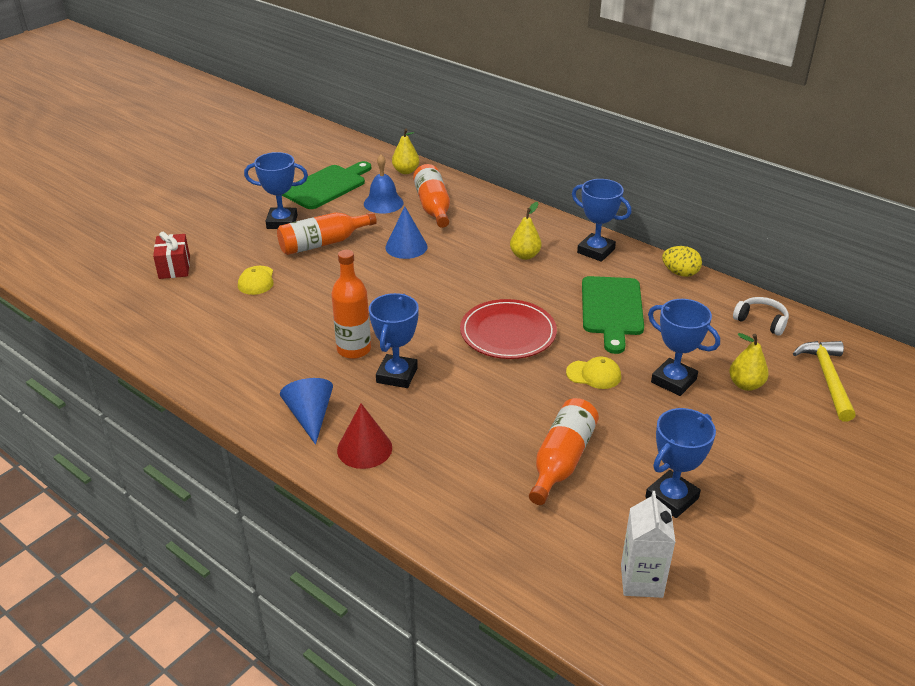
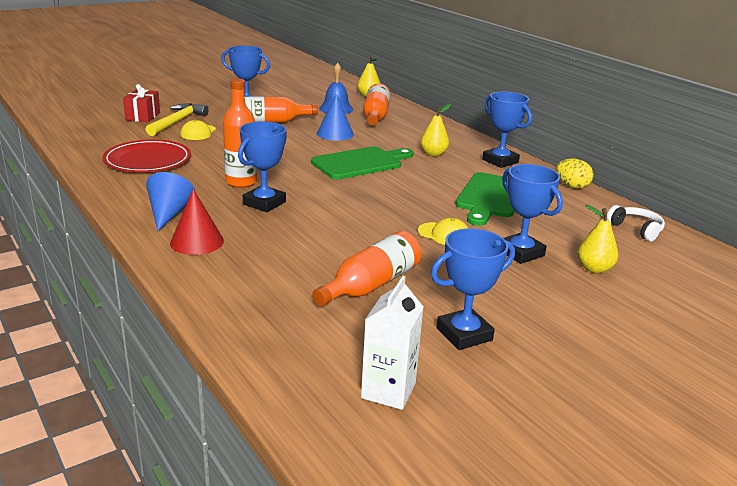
camera: 15 degrees right, 10 degrees down
green cutting board [282,161,371,209] -> green cutting board moved to [311,146,414,179]
red plate [460,299,557,359] -> red plate moved to [102,140,191,172]
yellow hammer [793,341,856,422] -> yellow hammer moved to [145,103,209,136]

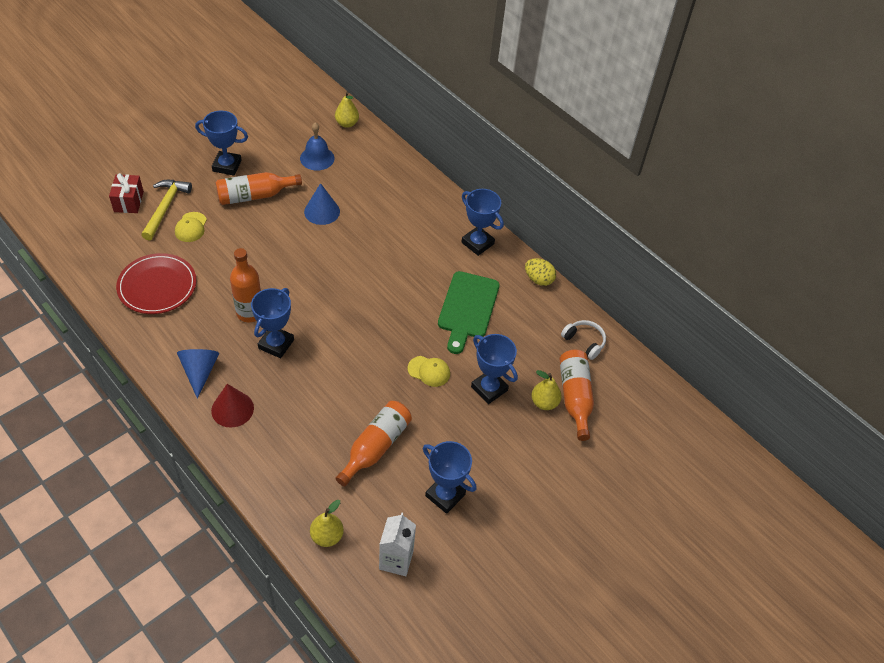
camera: 10 degrees left, 25 degrees up
green cutting board [311,146,414,179] -> none
orange bottle [363,83,391,125] -> orange bottle moved to [560,350,594,441]
yellow pear [420,104,451,156] -> yellow pear moved to [310,500,344,547]
blue trophy [431,228,515,350] -> blue trophy turned 75 degrees clockwise [423,441,477,514]

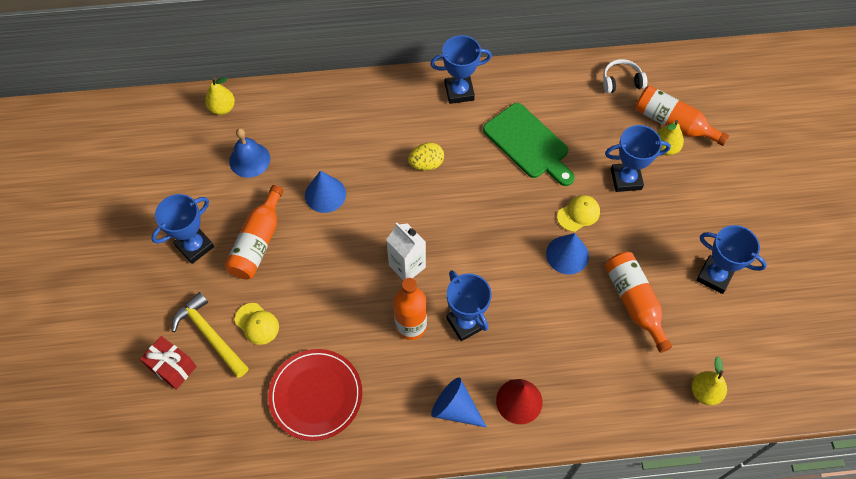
camera: 50 degrees left, 10 degrees up
white carton [379,512,416,576] -> white carton moved to [386,223,426,280]
blue trophy [423,441,477,514] -> blue trophy turned 45 degrees clockwise [696,225,767,294]
yellow egg [525,258,556,286] -> yellow egg moved to [408,143,444,171]
none -> blue cone [546,233,589,274]

